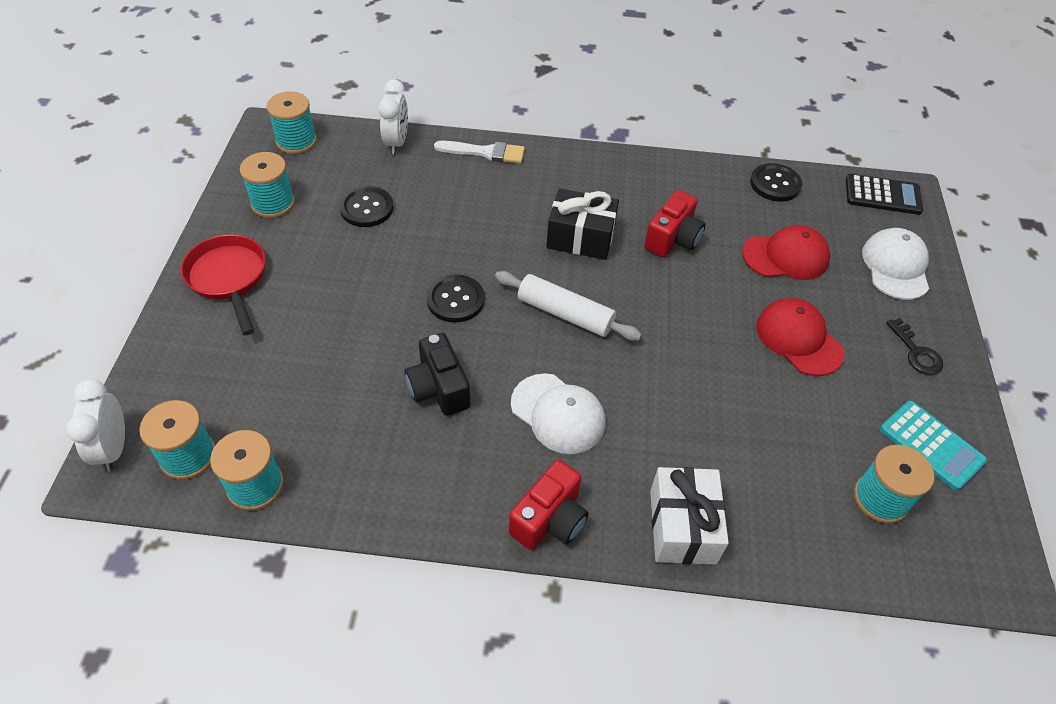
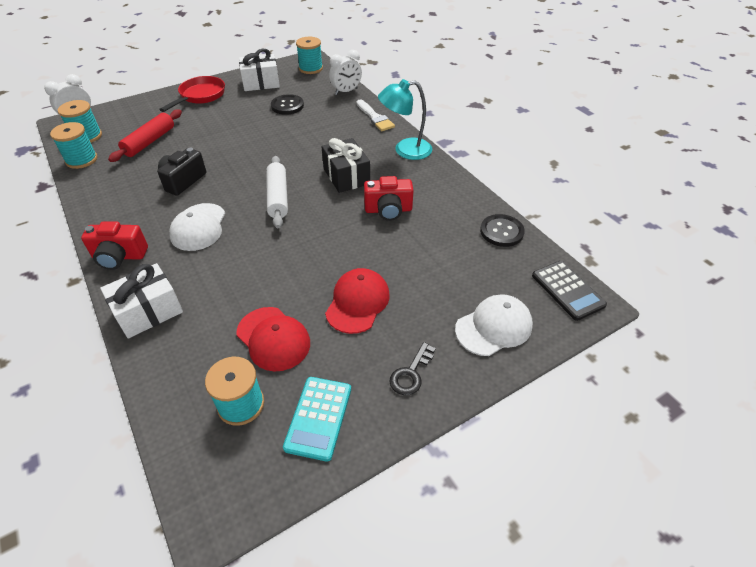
camera: 55 degrees right, 5 degrees down
turquoise spool [240,152,295,218] -> white gift [239,49,280,91]
black button [427,274,485,323] -> none
red cap [742,225,830,280] -> red cap moved to [236,307,310,372]
none -> red rolling pin [108,109,182,162]
none -> turquoise lamp [378,79,432,160]

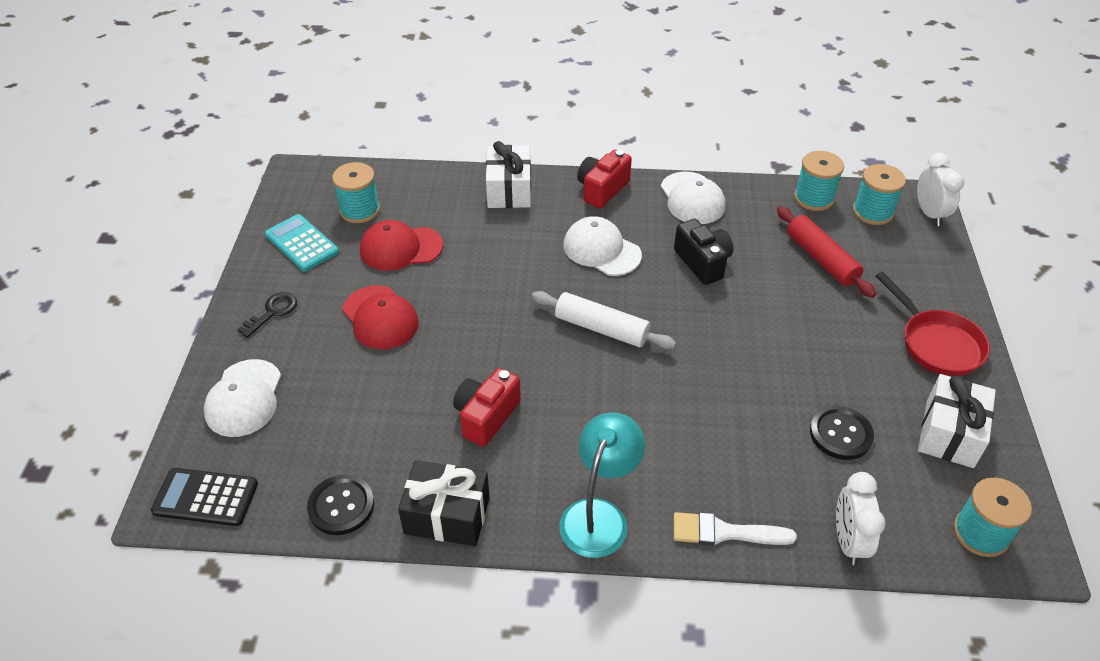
camera: 125 degrees right, 0 degrees up
black gift [321,138,370,193] -> black gift moved to [398,460,490,546]
black key [389,342,436,395] -> black key turned 60 degrees clockwise [237,292,297,338]
none -> white cap [661,172,725,224]

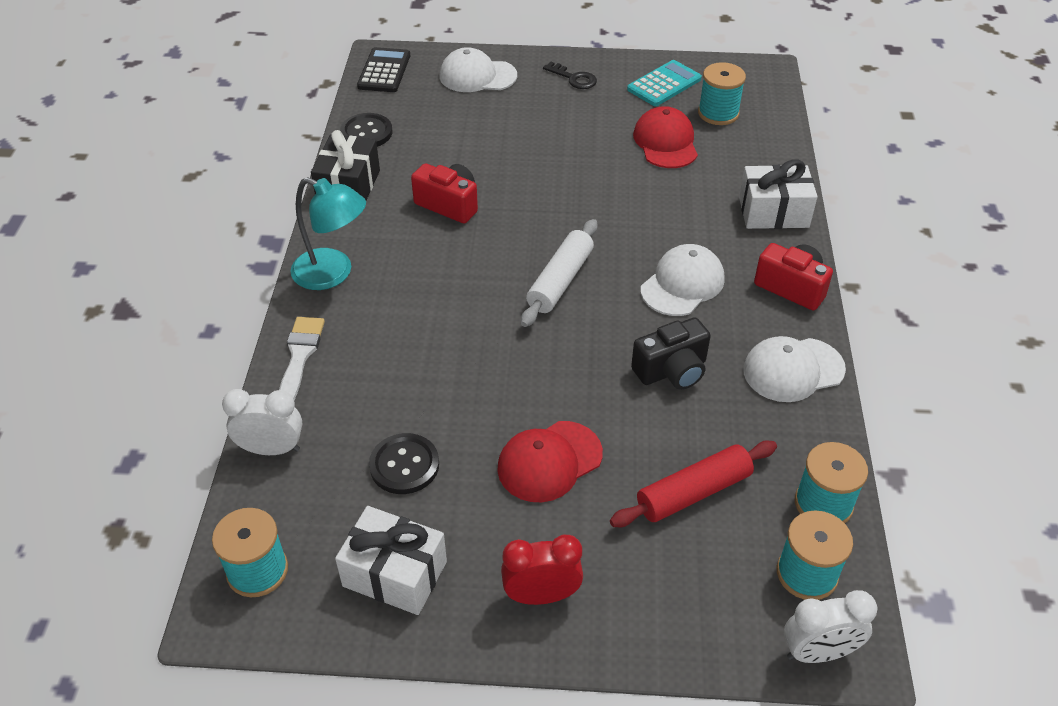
camera: 90 degrees right, 0 degrees up
red cap [342,285,419,349] -> red cap moved to [497,421,603,502]
red pan [876,272,990,376] -> red clock [501,535,583,605]

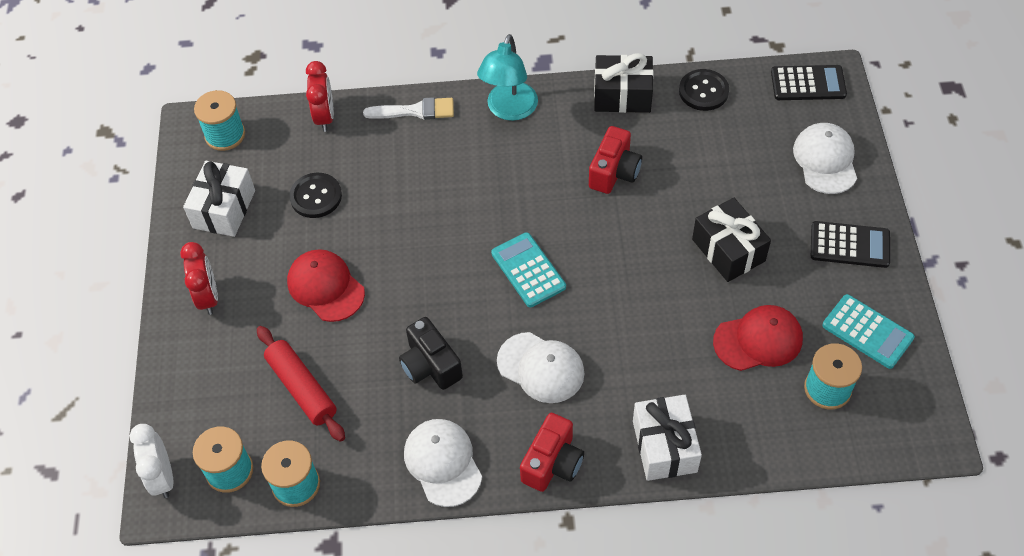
camera: 85 degrees right, 10 degrees up
white clock [222,389,302,455] -> red clock [306,61,334,132]
white rolling pin [521,219,597,327] -> turquoise calculator [491,232,566,307]
black key [543,62,597,89] -> black calculator [811,221,890,268]
none -> black gift [692,198,771,282]

